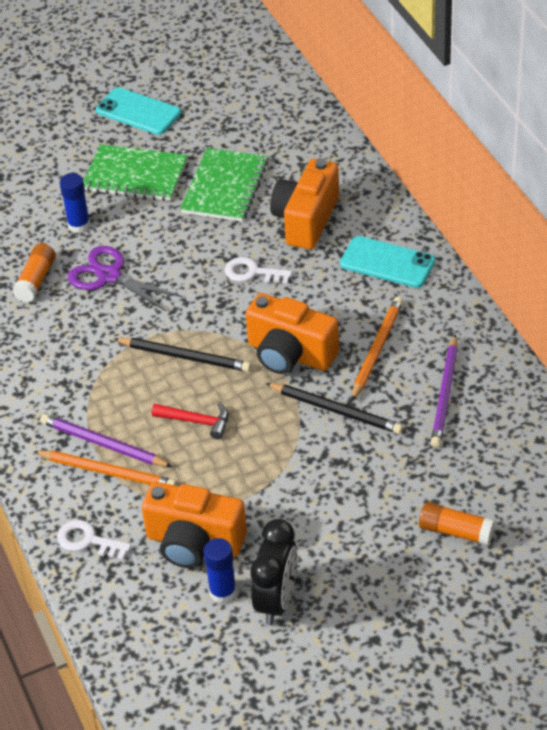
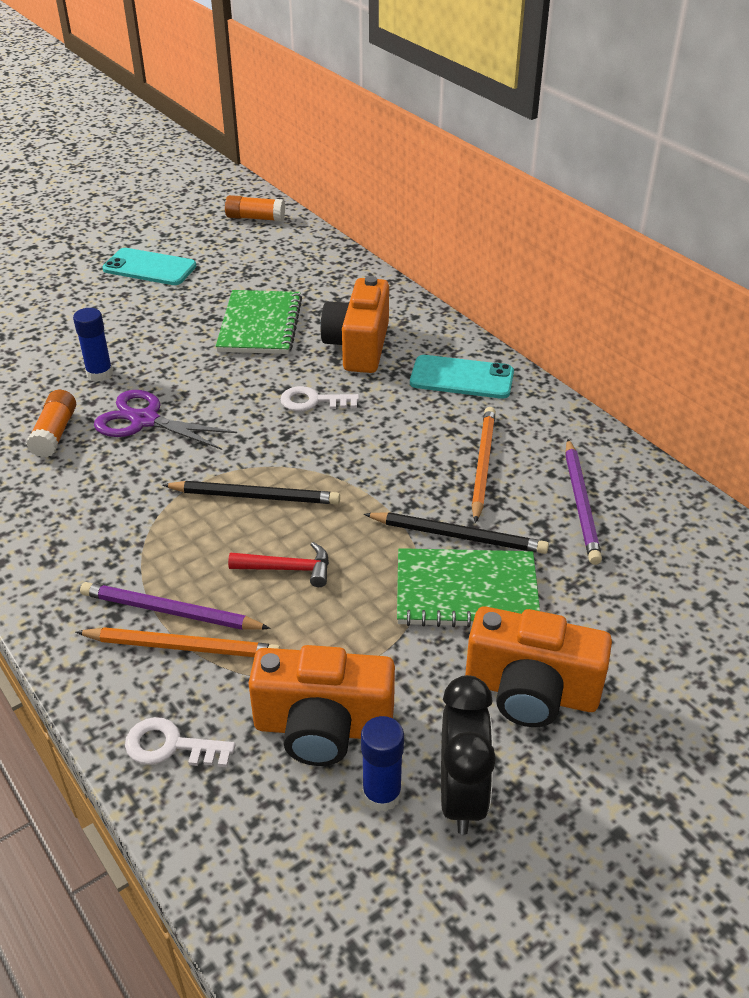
camera: 15 degrees left, 5 degrees down
green notebook [83,144,188,201] -> green notebook moved to [397,548,540,628]
orange camera [246,293,339,374] -> orange camera moved to [465,606,612,727]
orange glue stick [419,502,495,546] -> orange glue stick moved to [225,195,285,222]

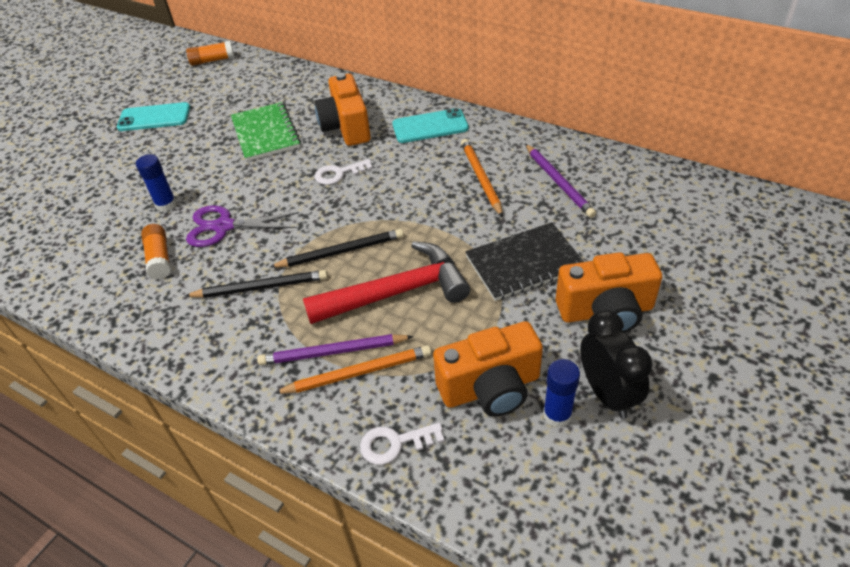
camera: 20 degrees left, 5 degrees up
red hammer [228,542,329,587] -> red hammer [303,241,470,324], size x2.09
black pencil [364,512,549,554] -> black pencil moved to [185,270,328,298]
green notebook [397,548,540,628] -> black notebook [465,222,584,301]

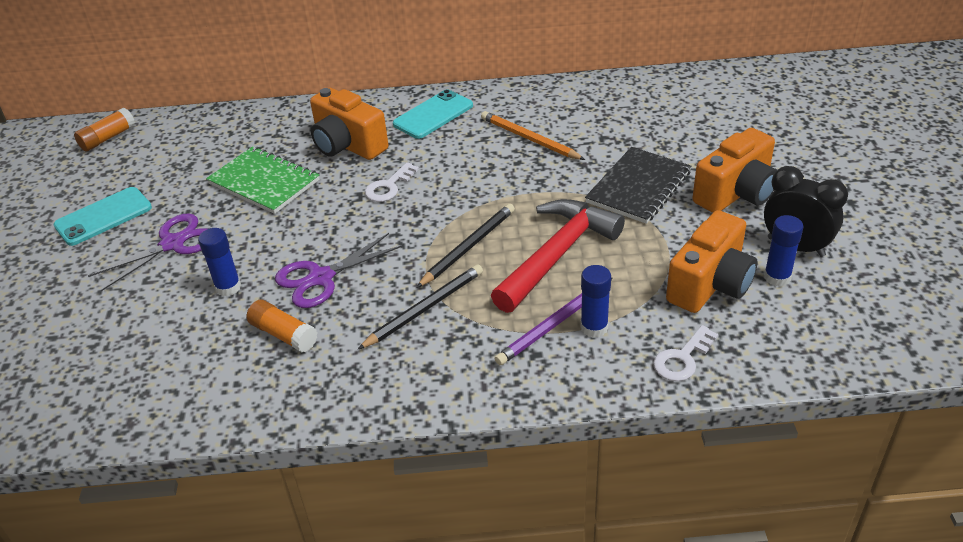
camera: 35 degrees left, 5 degrees down
orange pencil [274,345,431,394] -> blue glue stick [580,265,611,338]
purple pencil [525,144,596,218] -> none
none -> purple scissors [88,213,207,291]

